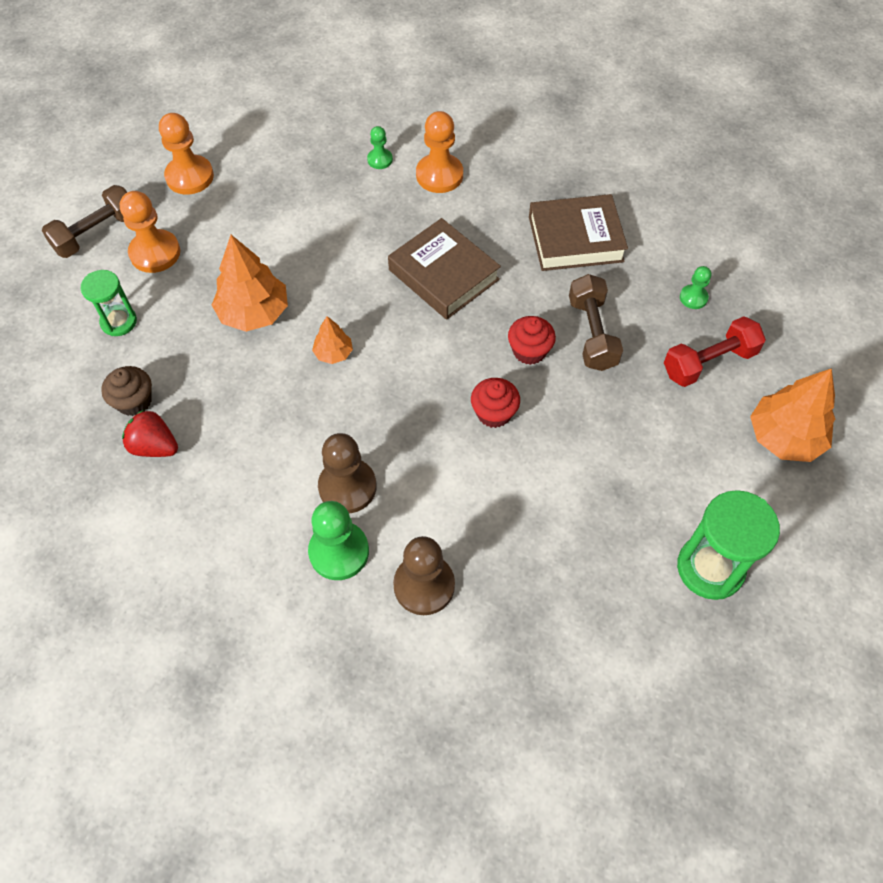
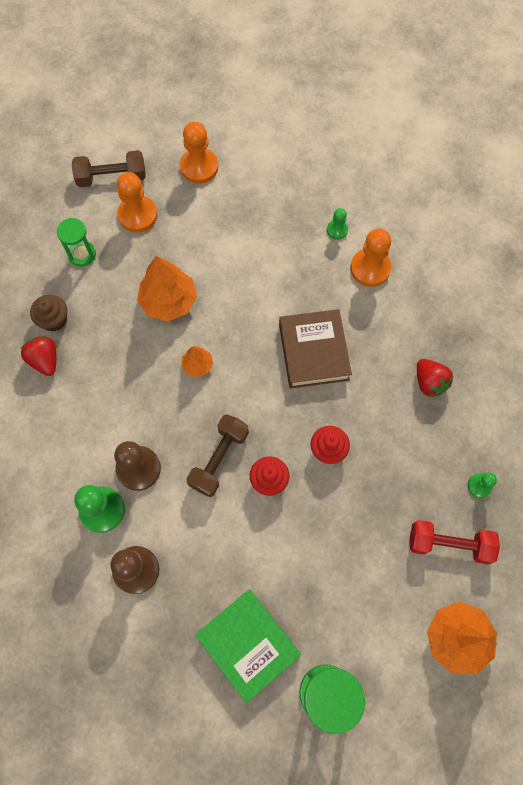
camera: 35 degrees right, 10 degrees up
brown book [529,194,628,271] -> red strawberry [417,359,453,397]
brown dumbbell [569,274,623,371] -> brown dumbbell moved to [187,414,249,497]
none -> green book [195,589,301,703]

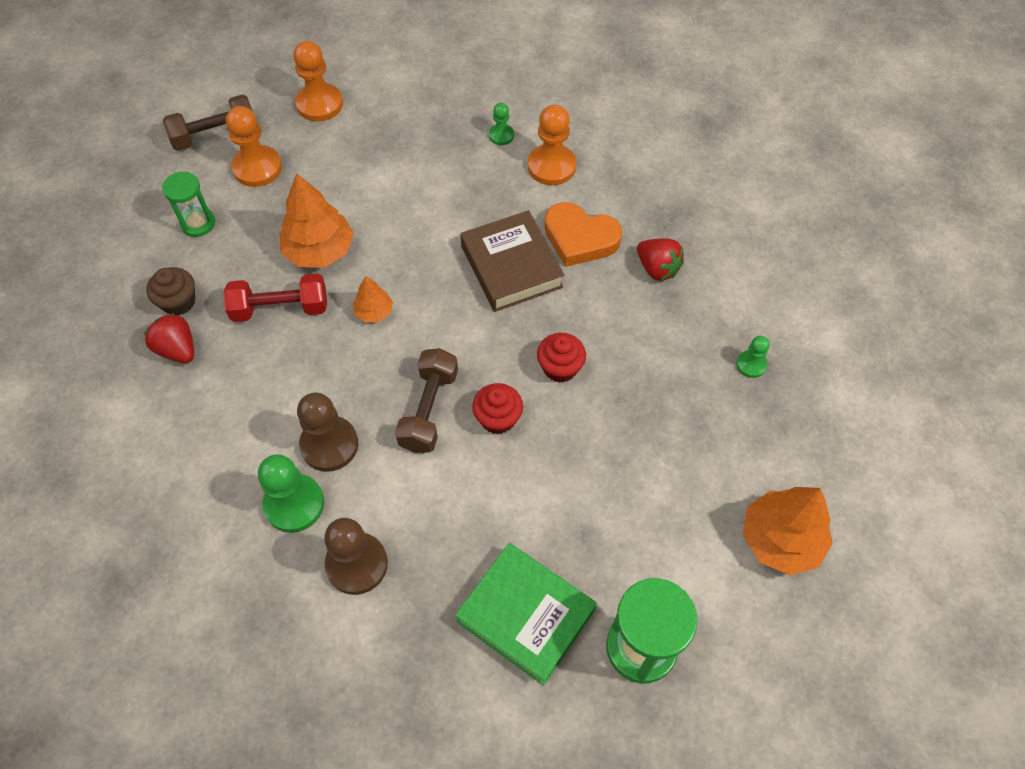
camera: 15 degrees left, 10 degrees down
red dumbbell [410,520,500,564] -> red dumbbell moved to [223,274,327,322]
none -> orange heart [544,202,622,267]

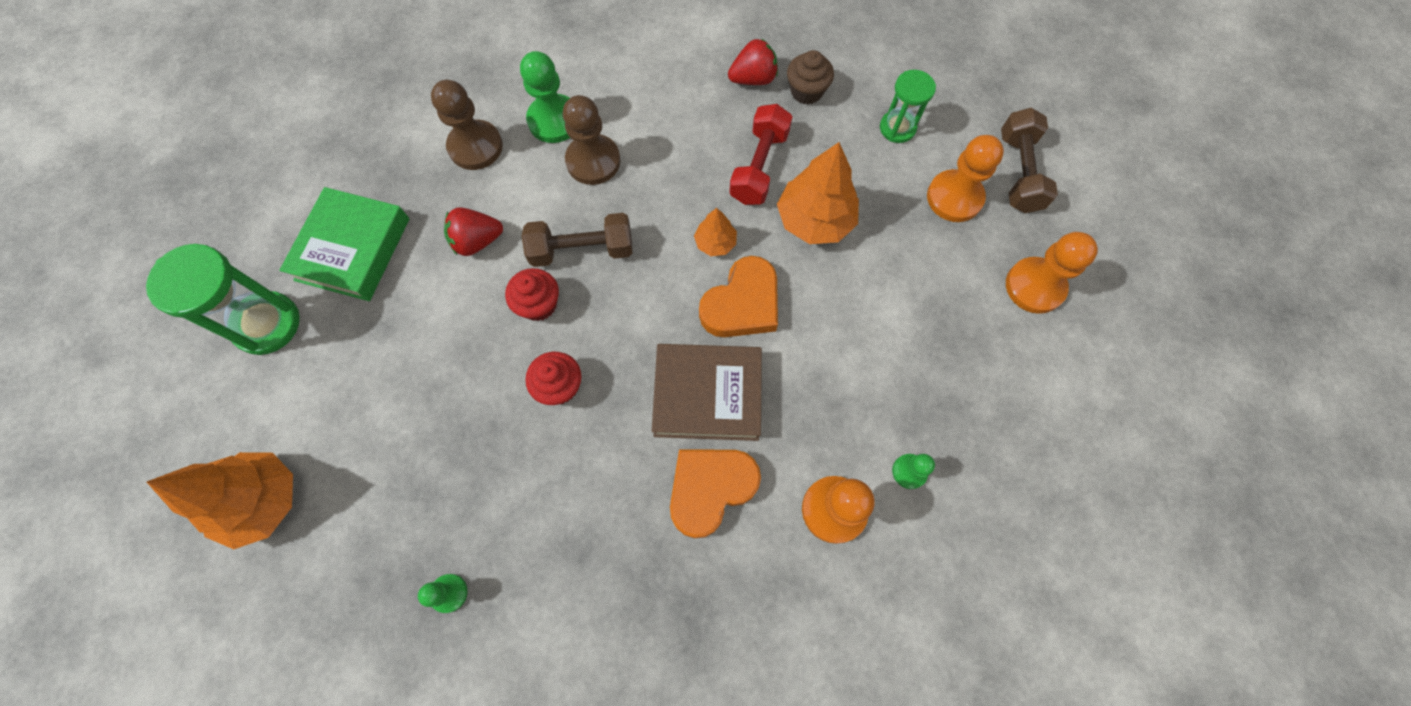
camera: 115 degrees right, 10 degrees up
brown dumbbell [395,348,458,453] -> brown dumbbell turned 45 degrees counterclockwise [522,213,632,267]
green book [455,543,597,686] -> green book turned 45 degrees counterclockwise [279,187,410,301]
red strawberry [637,238,684,281] -> red strawberry moved to [444,207,503,256]
none -> orange heart [699,256,778,337]

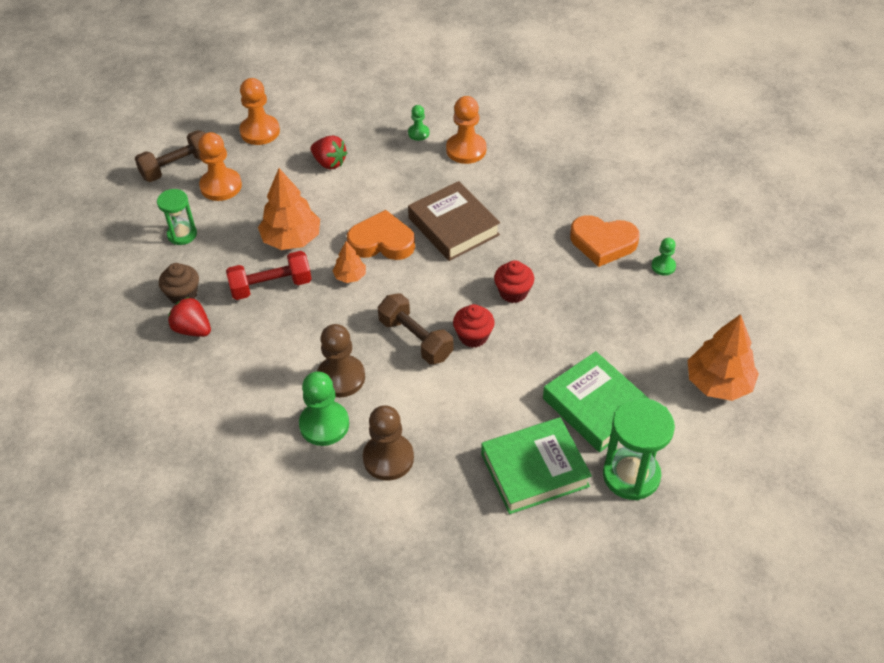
camera: 125 degrees left, 20 degrees down
red strawberry [444,207,503,256] -> red strawberry moved to [311,136,347,170]
orange heart [670,449,761,538] -> orange heart moved to [570,215,640,267]
none -> green book [543,351,649,452]

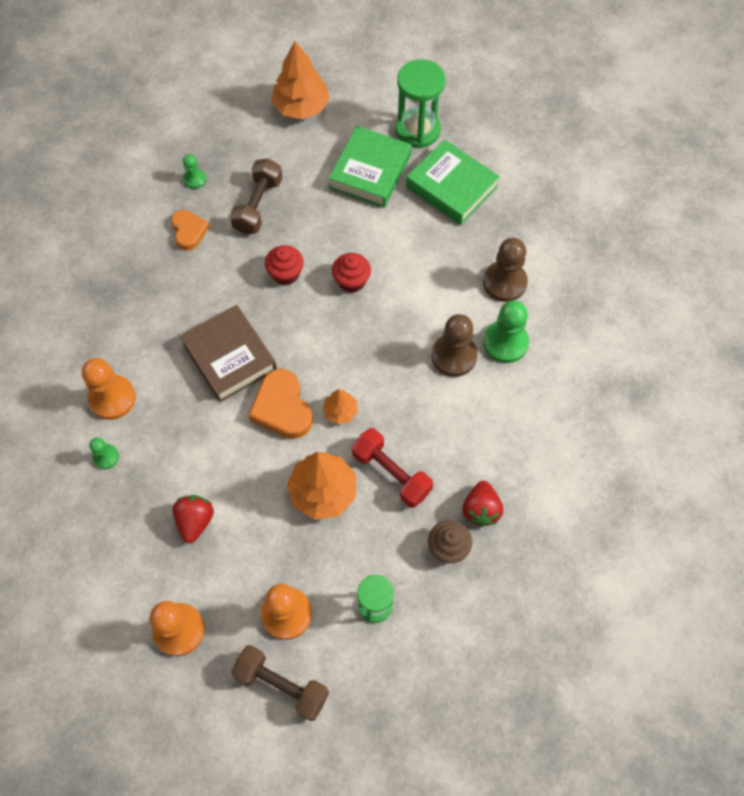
camera: 120 degrees left, 15 degrees up
brown dumbbell [378,293,453,364] -> brown dumbbell moved to [230,158,282,234]
brown book [408,181,500,261] -> brown book turned 60 degrees counterclockwise [180,305,277,402]
orange heart [570,215,640,267] -> orange heart [171,210,209,250], size x0.65

